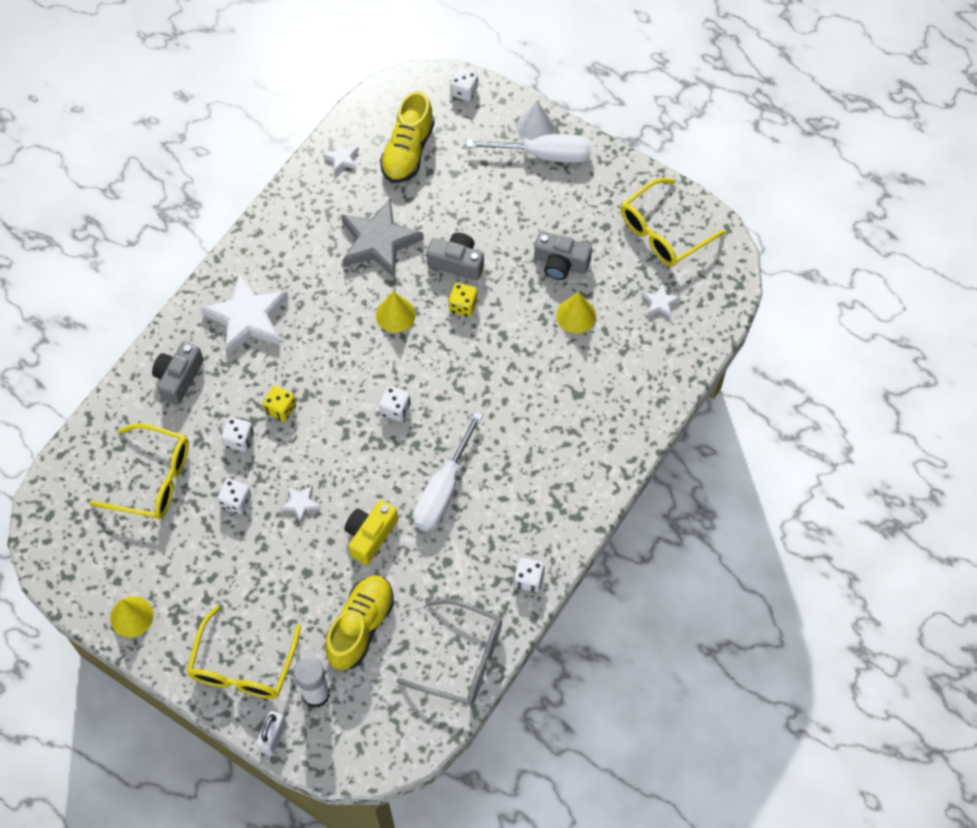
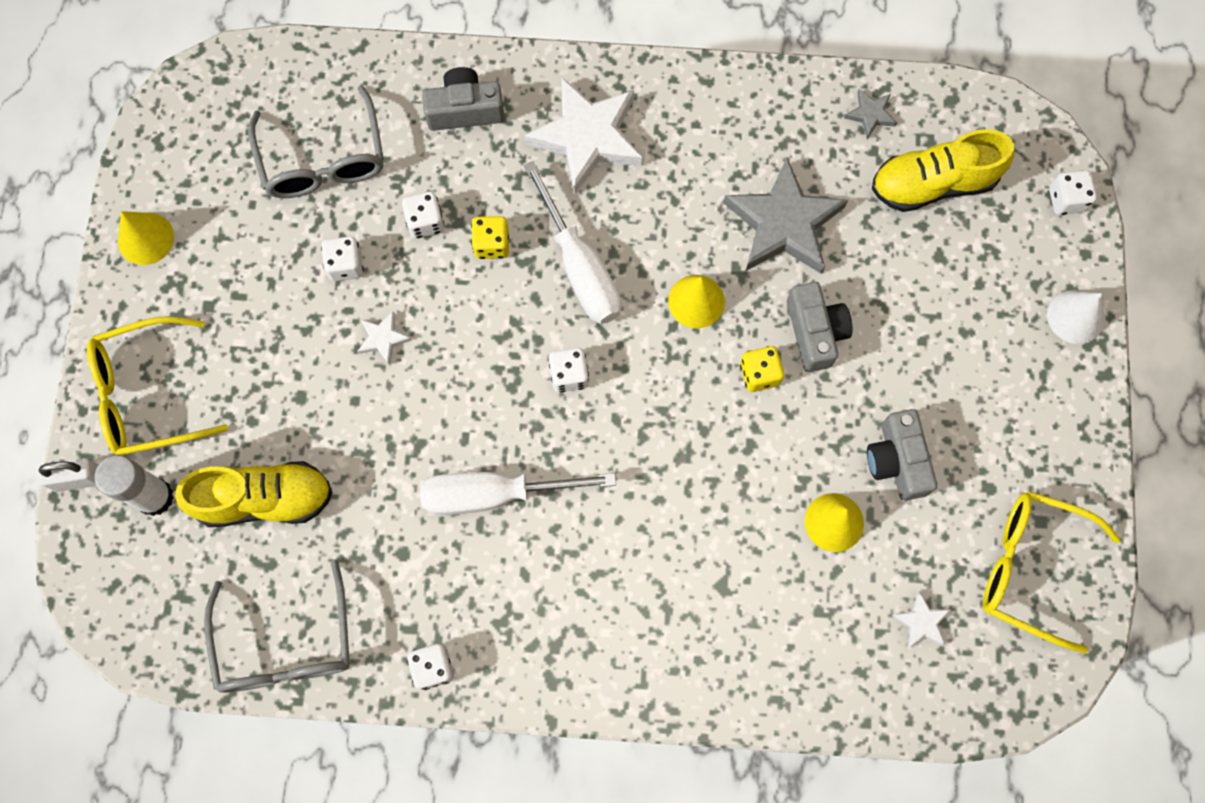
camera: 60 degrees right, 10 degrees up
yellow glasses [90,424,189,519] -> grey glasses [248,85,384,198]
white star [323,141,359,174] -> grey star [844,89,897,139]
yellow camera [344,500,398,565] -> none
white screwdriver [466,134,591,163] -> white screwdriver moved to [524,161,621,324]

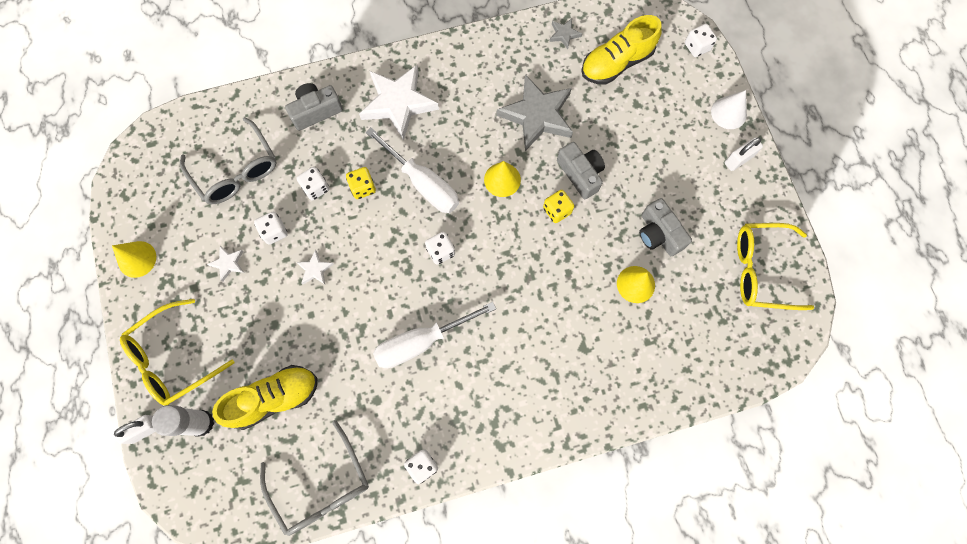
camera: 20 degrees left, 0 degrees up
white star [892,591,951,648] -> white star moved to [207,246,244,282]
none -> white padlock [725,137,763,171]

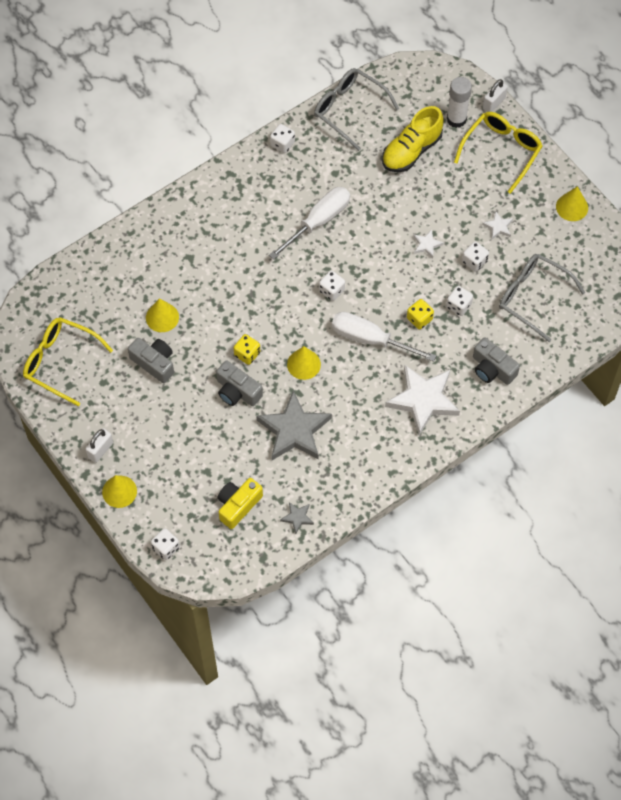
camera: 160 degrees right, 10 degrees down
grey camera [285,83,343,131] -> grey camera turned 90 degrees clockwise [473,337,520,385]
yellow shoe [581,15,662,85] -> yellow camera [217,478,263,529]
white cone [711,90,747,129] -> yellow cone [102,475,137,508]
yellow glasses [737,223,814,310] -> yellow glasses turned 135 degrees counterclockwise [23,317,113,406]

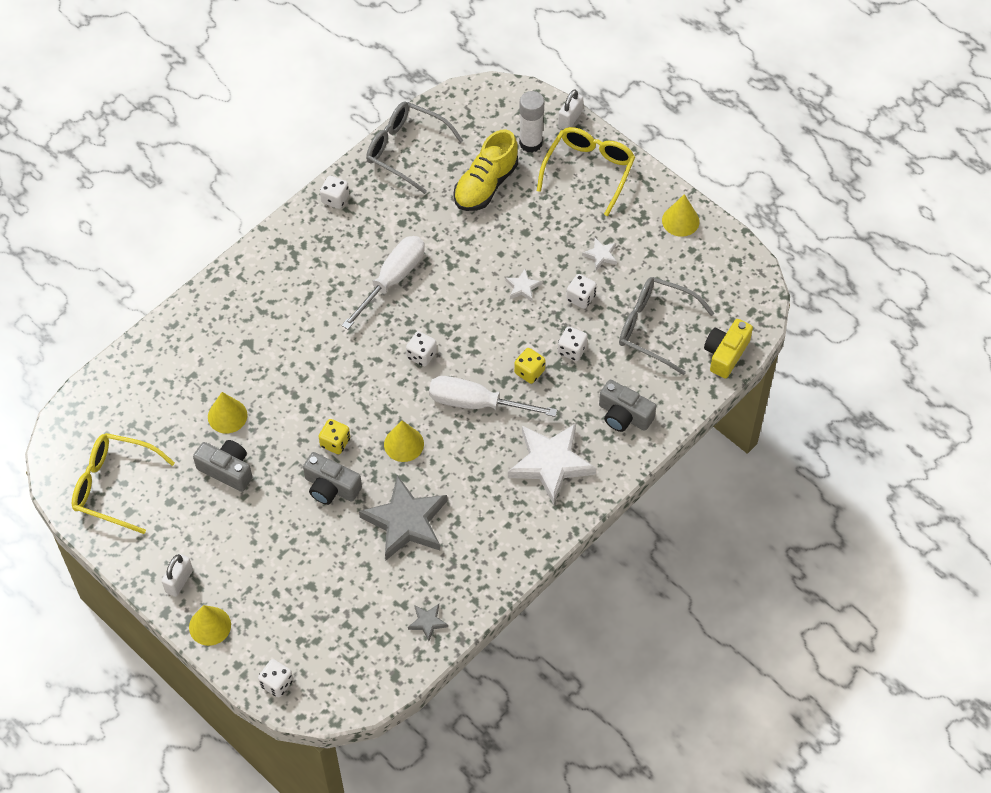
camera: 10 degrees left, 5 degrees down
yellow camera [217,478,263,529] -> yellow camera moved to [704,319,753,378]

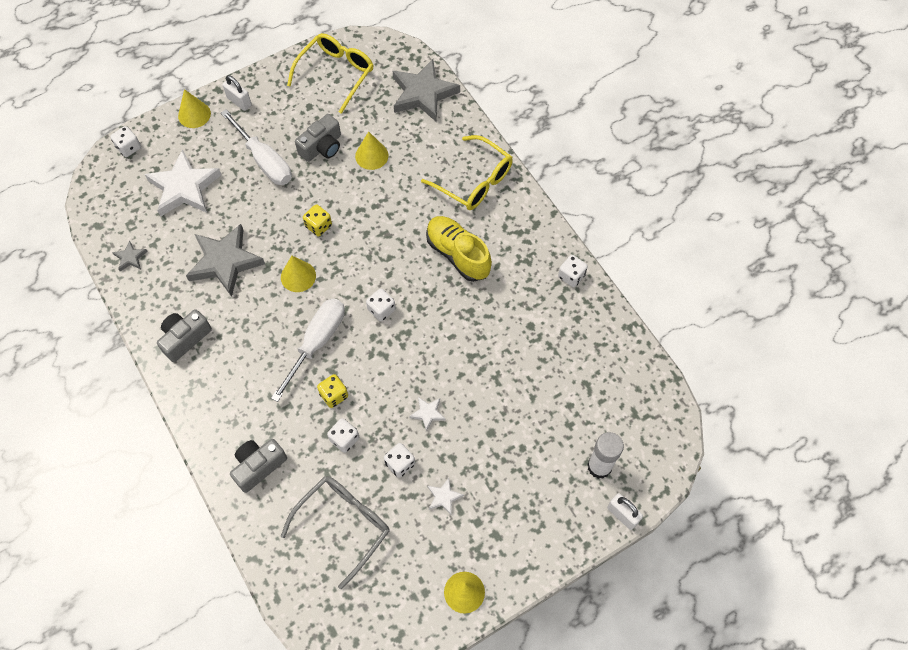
camera: 105 degrees right, 5 degrees up
grey camera [303,452,362,505] -> grey camera moved to [157,309,212,362]
white screwdriver [342,236,425,330] -> white screwdriver moved to [221,109,292,185]
grey glasses [366,102,463,194] -> none
yellow shoe [454,129,518,211] -> yellow shoe moved to [426,216,492,282]
white star [508,424,596,505] -> white star moved to [145,149,221,216]
yellow glasses [537,127,635,216] -> yellow glasses moved to [421,135,513,210]
yellow camera [704,319,753,378] -> none
none -> grey star [393,59,460,121]

